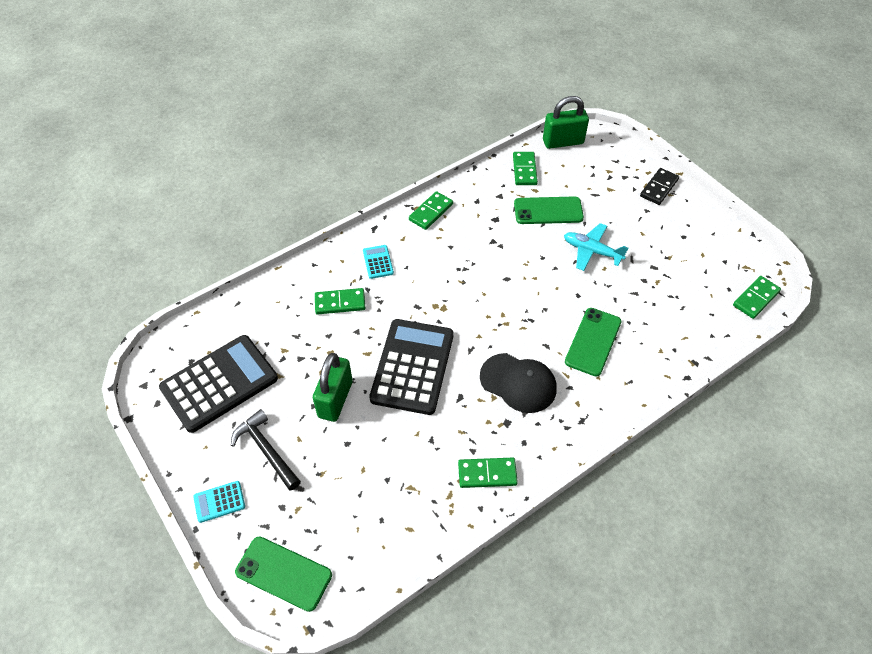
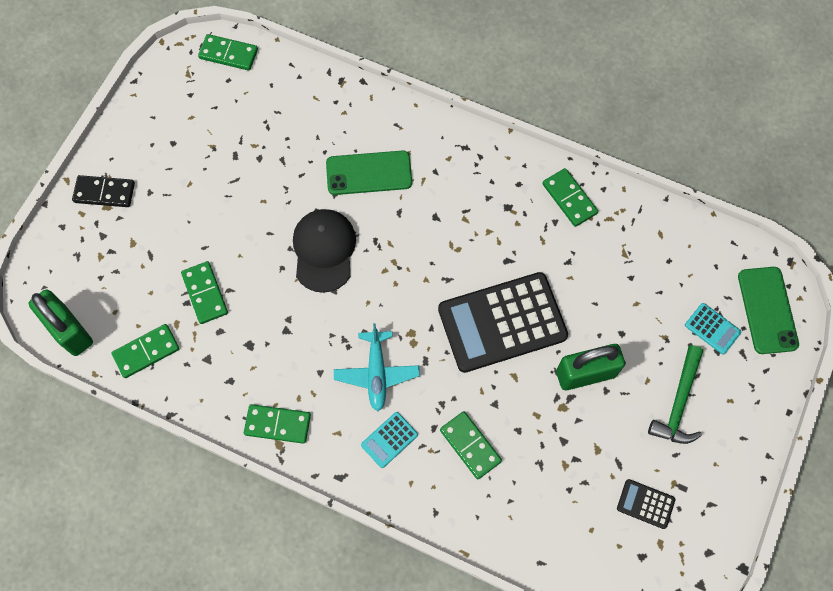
camera: 120 degrees left, 15 degrees up
black calculator [159,335,278,433] -> black calculator [617,479,675,529], size x0.42
turquoise calculator [193,481,245,523] -> turquoise calculator moved to [685,303,741,355]
black hammer [231,409,301,491] -> green hammer [648,345,703,444]
black cap [480,353,557,413] -> black cap moved to [293,209,356,293]
green phone [514,196,584,224] -> green domino [181,261,228,324]
turquoise plane [564,223,628,271] -> turquoise plane moved to [334,323,420,411]

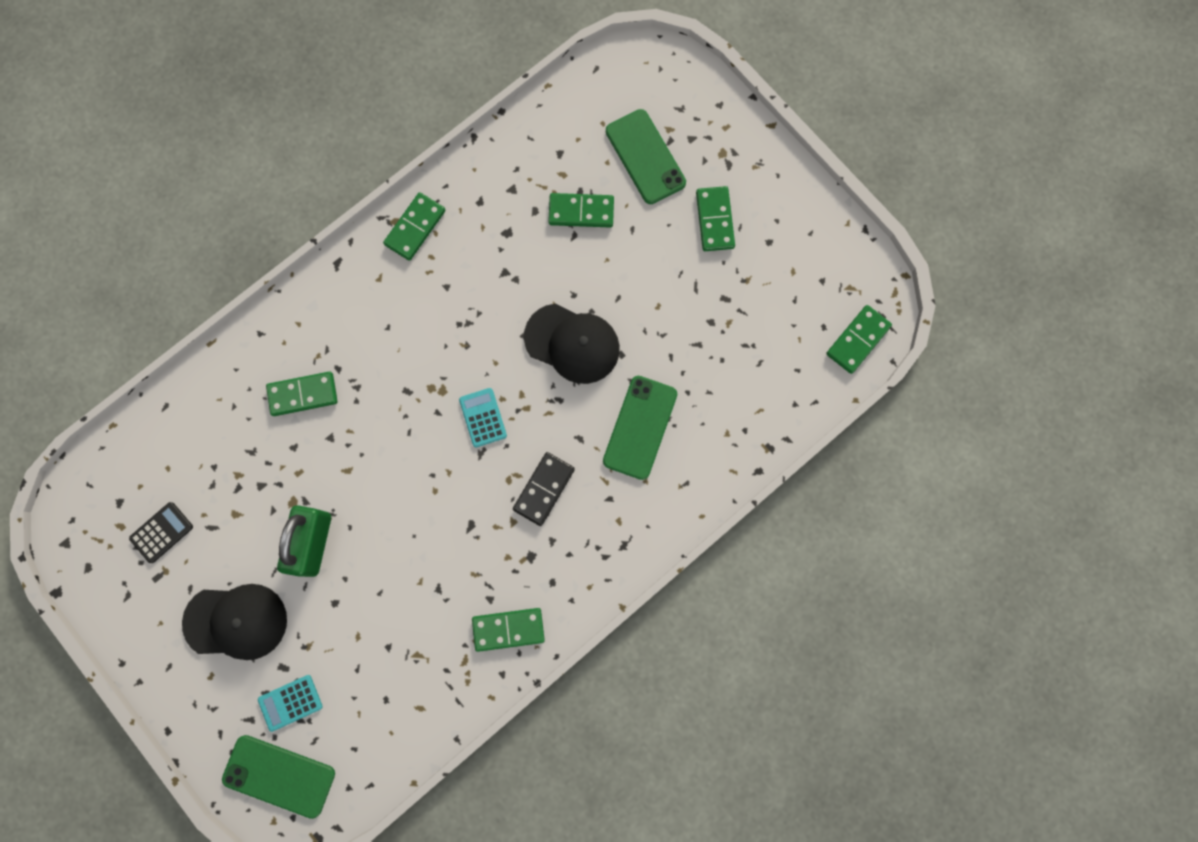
camera: 115 degrees right, 10 degrees up
green padlock [28,289,93,356] -> none
black domino [72,175,135,207] -> black domino moved to [513,452,575,526]
green domino [112,324,180,378] -> green domino moved to [696,186,735,251]
turquoise plane [334,323,420,411] -> none
turquoise calculator [361,412,418,468] -> turquoise calculator moved to [459,388,507,447]
black calculator [438,272,568,373] -> none
green hammer [648,345,703,444] -> black cap [182,584,287,660]
none -> green phone [606,109,686,204]

